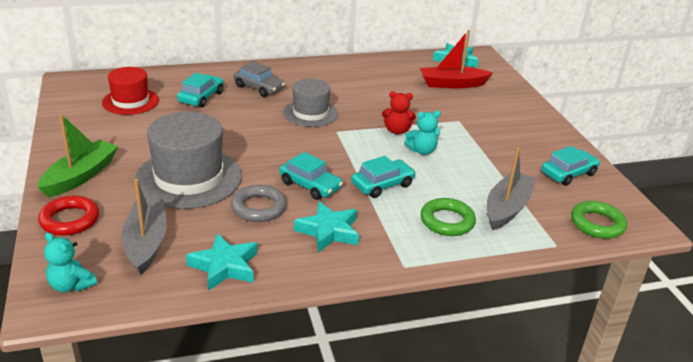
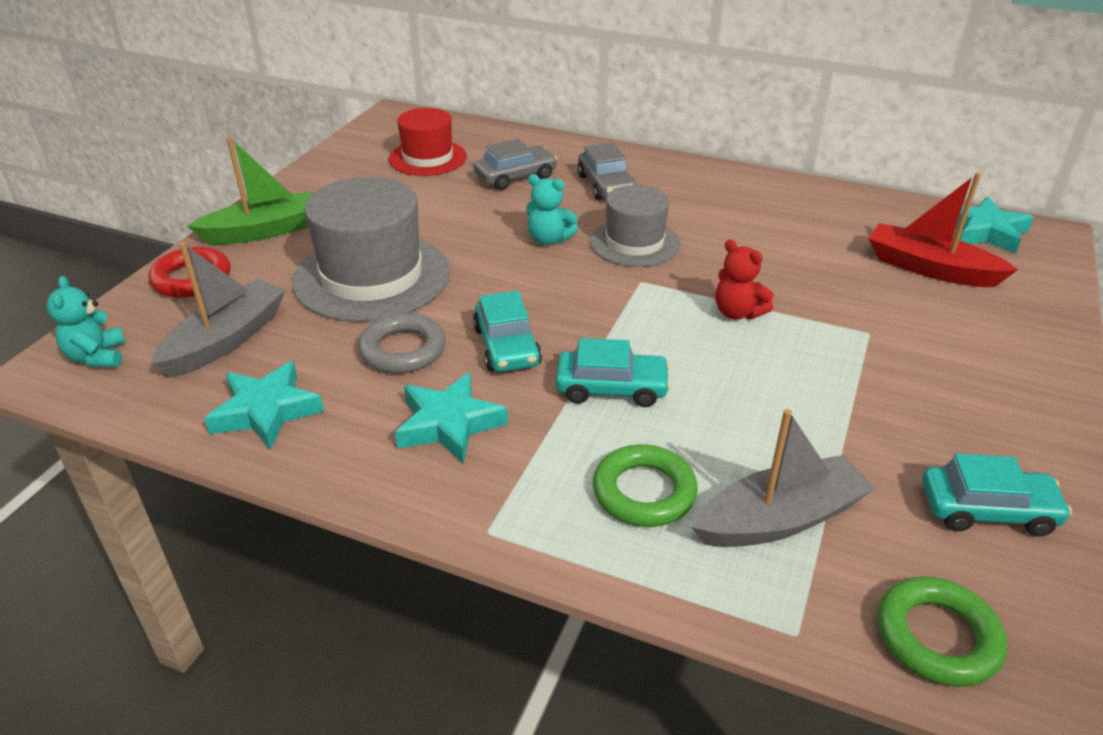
camera: 40 degrees right, 5 degrees up
turquoise car [177,73,224,107] -> grey car [474,139,557,190]
turquoise teddy bear [404,111,441,155] -> turquoise teddy bear moved to [526,174,578,245]

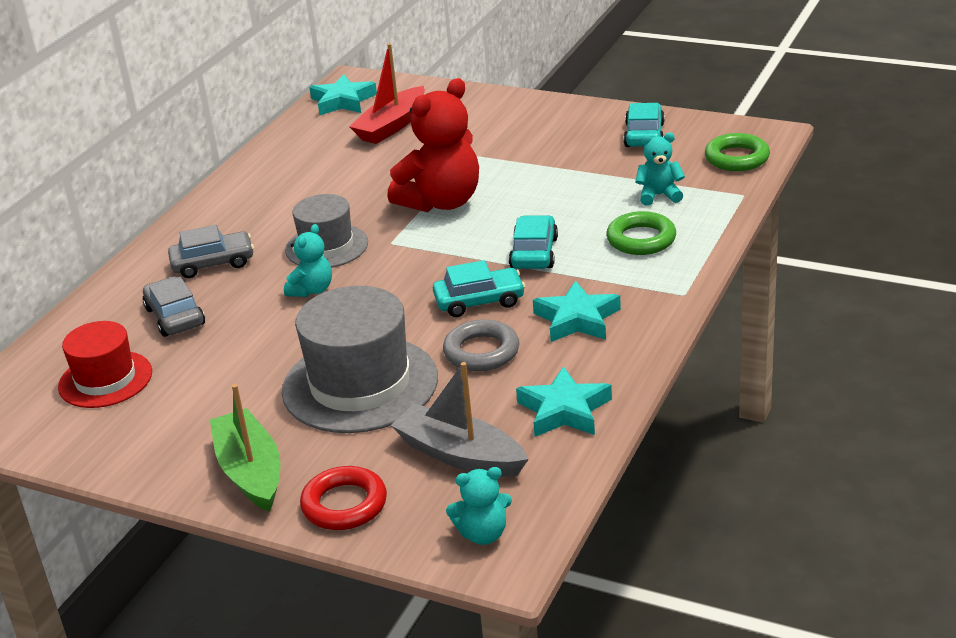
camera: 85 degrees left, 5 degrees down
grey boat [691,409,875,547] -> turquoise teddy bear [635,133,685,206]
red teddy bear [715,240,773,320] -> red teddy bear [387,78,479,212], size x2.00

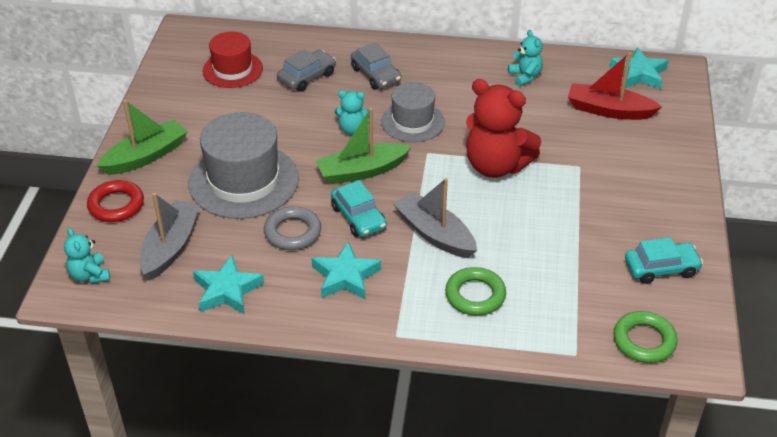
camera: 70 degrees right, 10 degrees up
turquoise car [509,215,558,269] -> grey boat [393,178,477,258]
turquoise teddy bear [635,133,685,206] -> turquoise teddy bear moved to [508,30,543,86]
none -> green boat [316,108,412,184]

